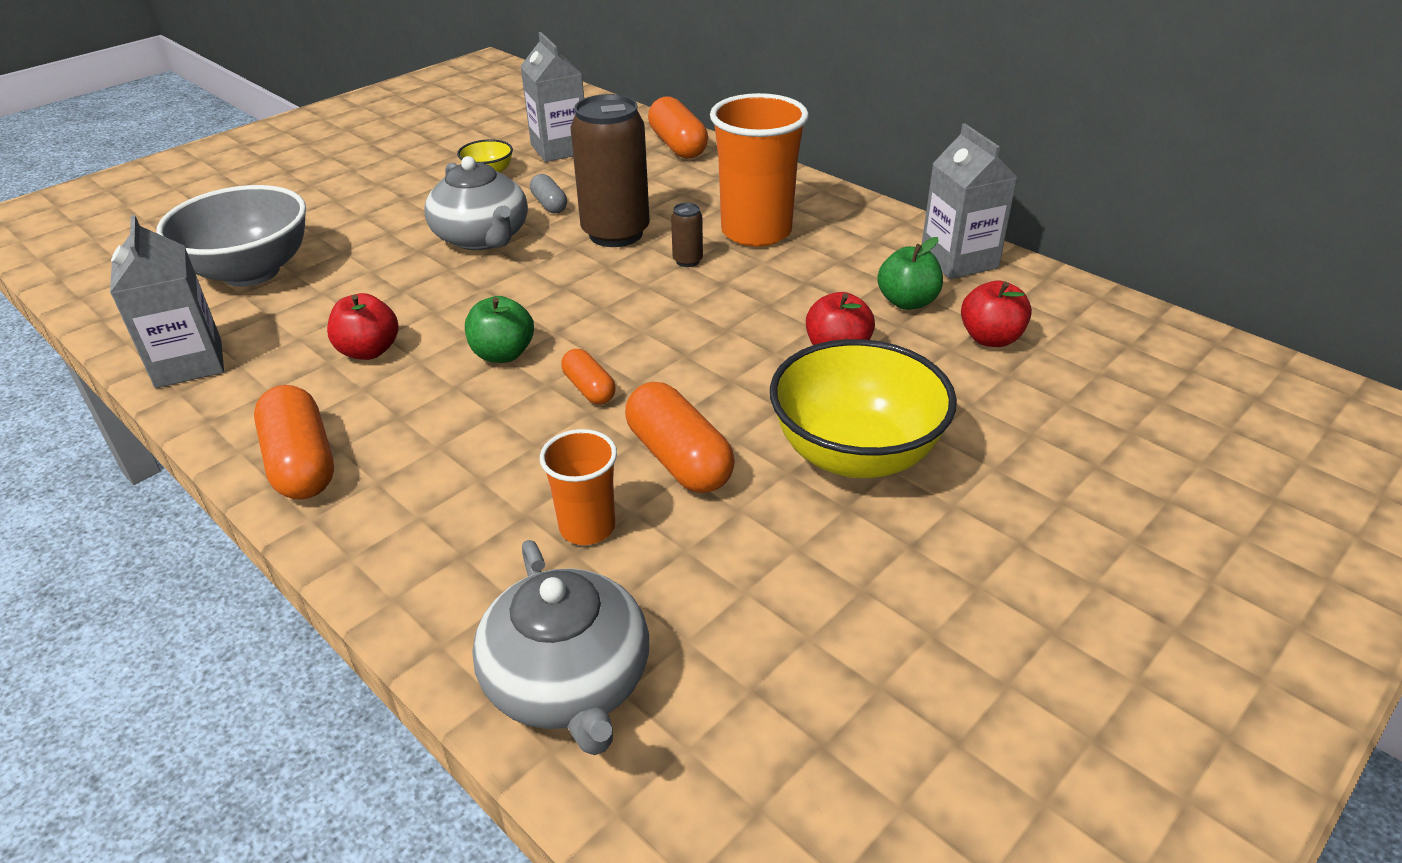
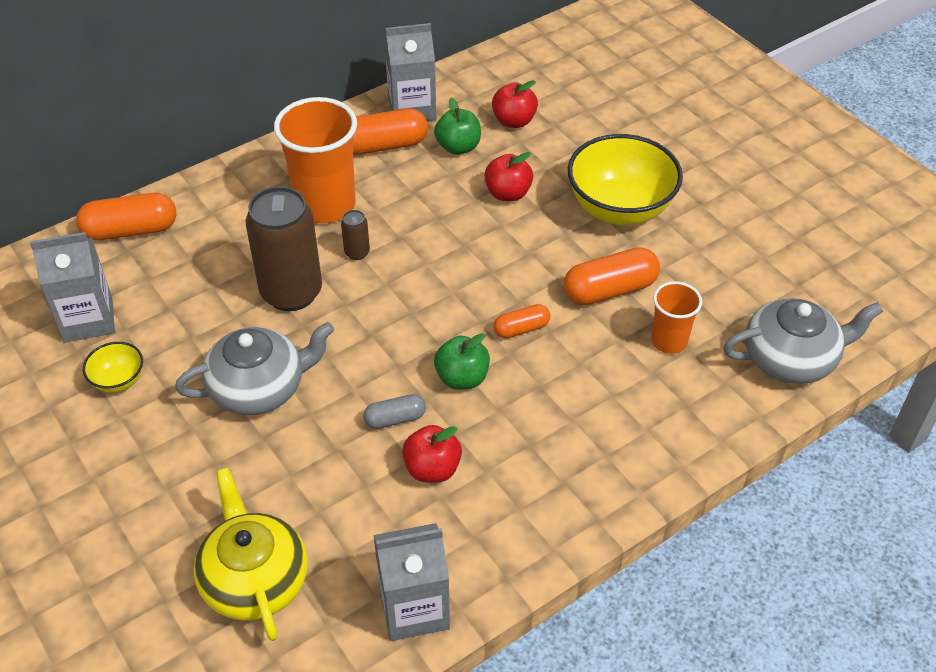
camera: 80 degrees left, 10 degrees up
grey bowl [156,185,306,287] -> yellow teapot [194,468,308,641]
orange capsule [254,385,334,500] -> orange capsule moved to [353,108,428,155]
grey capsule [530,174,567,213] -> grey capsule moved to [363,394,426,429]

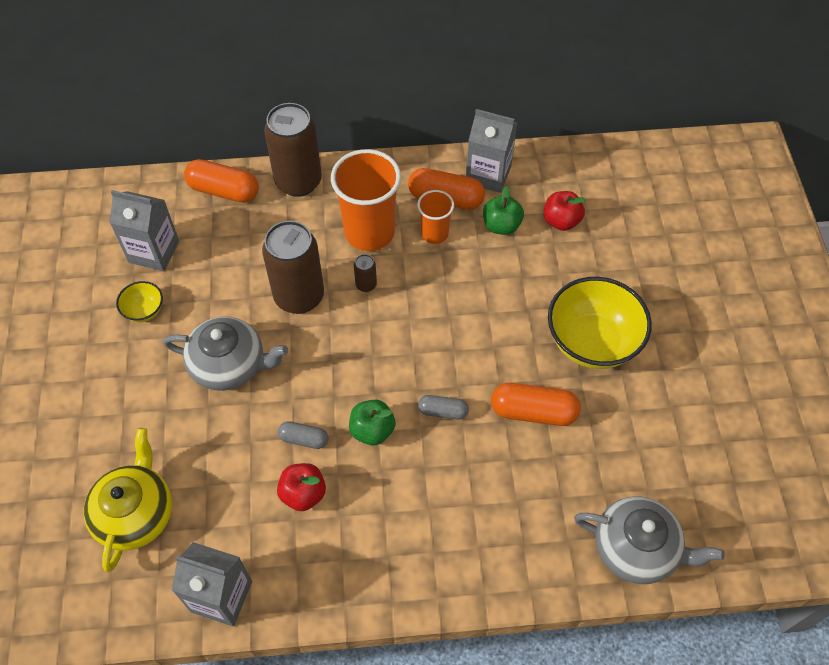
camera: 30 degrees right, 10 degrees up
red apple [484,152,533,201] -> none
orange capsule [494,304,550,338] -> grey capsule [418,395,469,419]
orange cup [651,281,702,354] -> orange cup moved to [417,190,454,244]
none -> brown can [264,103,322,197]

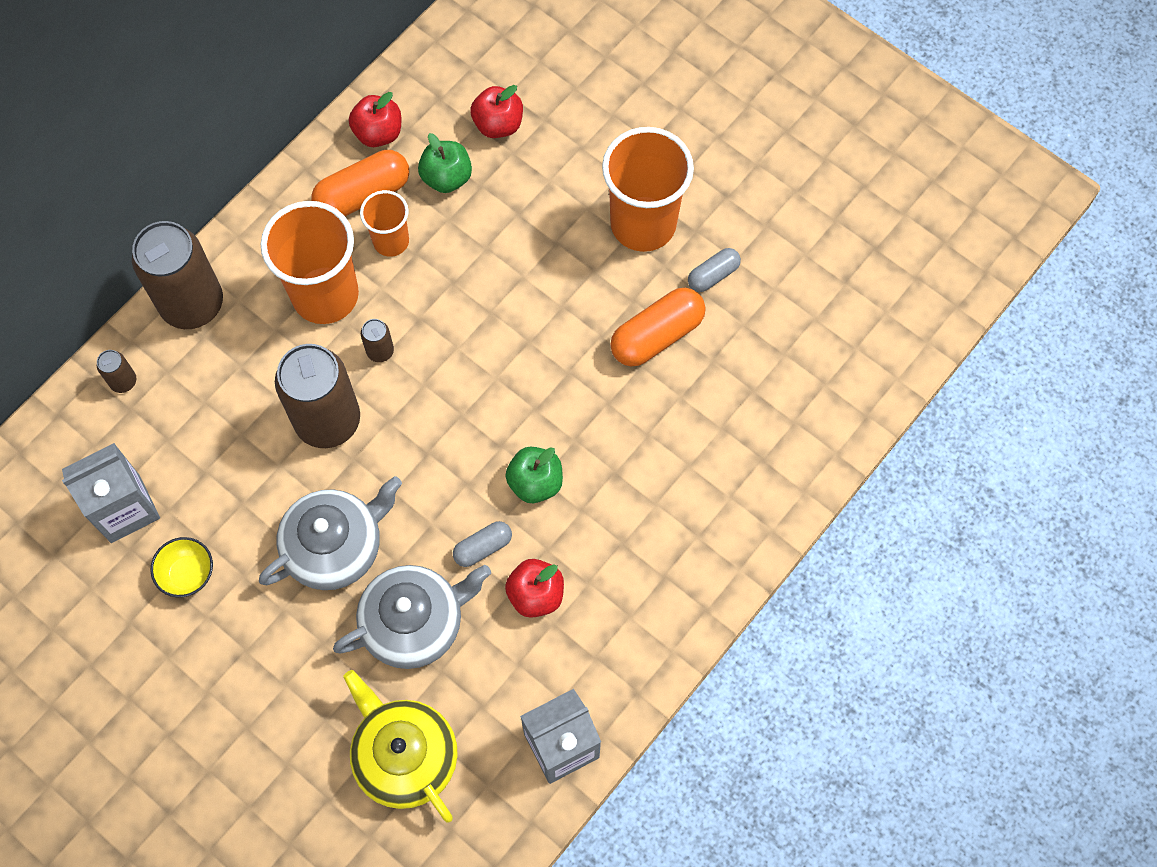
camera: 45 degrees left, 10 degrees up
orange capsule [184,159,259,203] -> brown can [97,350,136,393]
grey capsule [418,395,469,419] -> grey capsule moved to [688,248,741,292]
grey carton [466,109,517,193] -> red apple [349,92,401,147]
yellow bowl [548,277,652,369] -> orange cup [602,127,694,252]
grey teapot [574,497,725,584] -> grey teapot moved to [333,565,491,669]

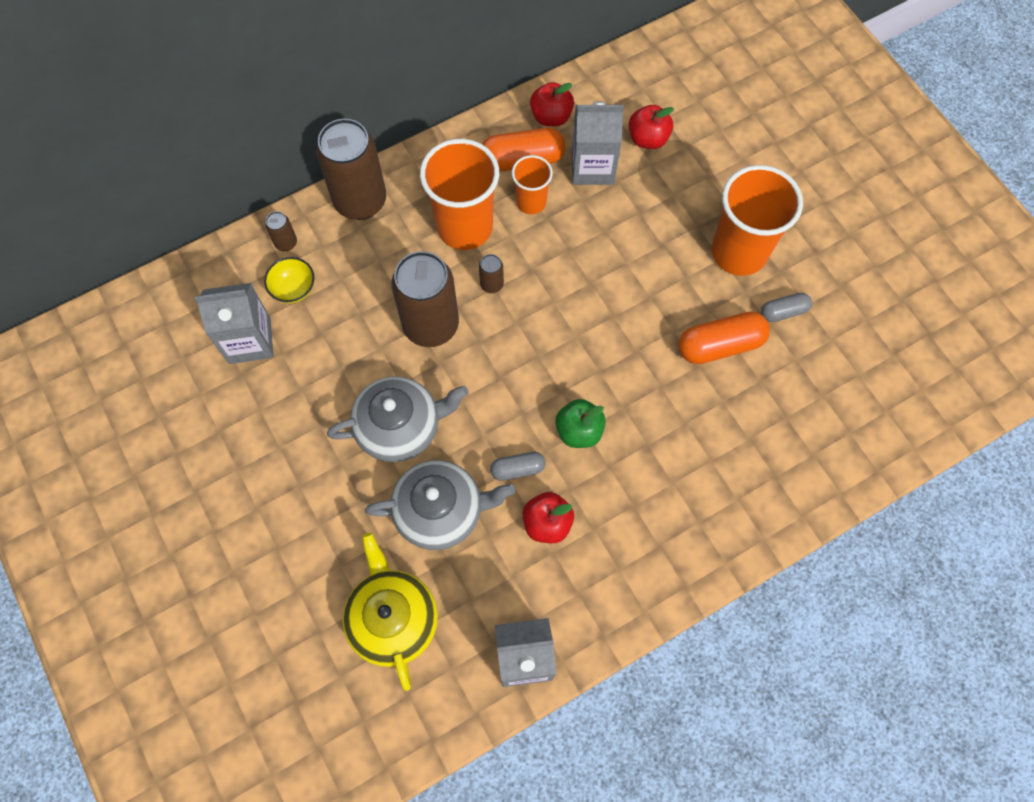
camera: 20 degrees right, 0 degrees up
yellow bowl [150,537,213,597] -> yellow bowl moved to [264,257,314,303]
green apple [418,133,472,193] -> grey carton [572,101,624,185]

